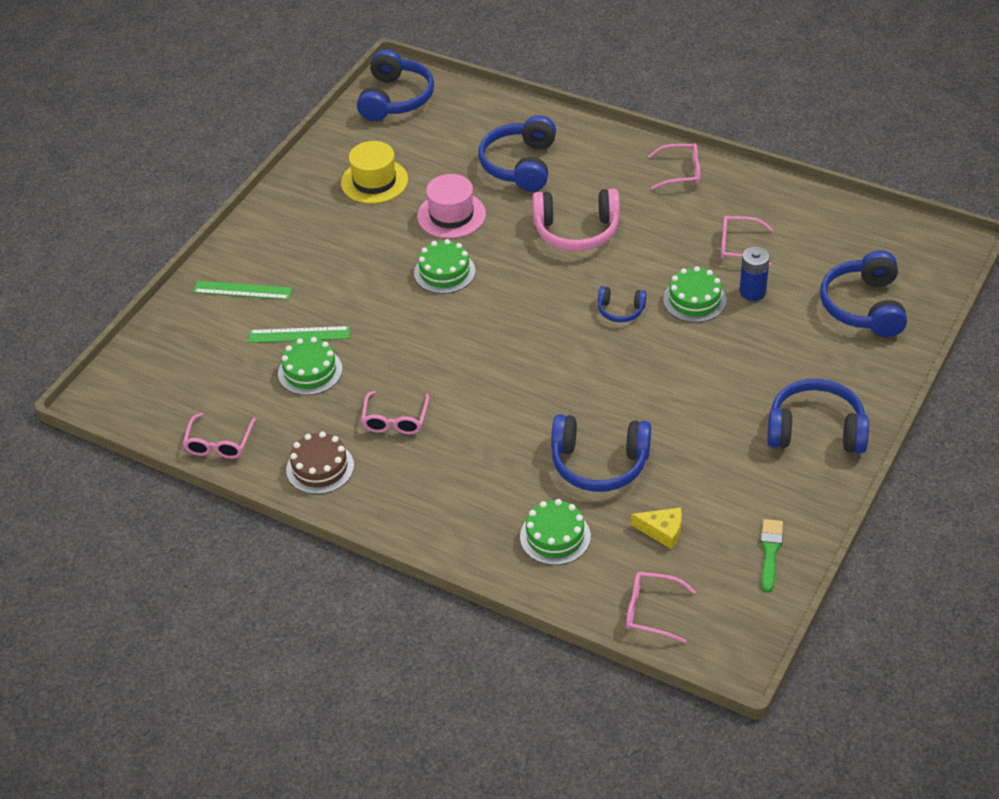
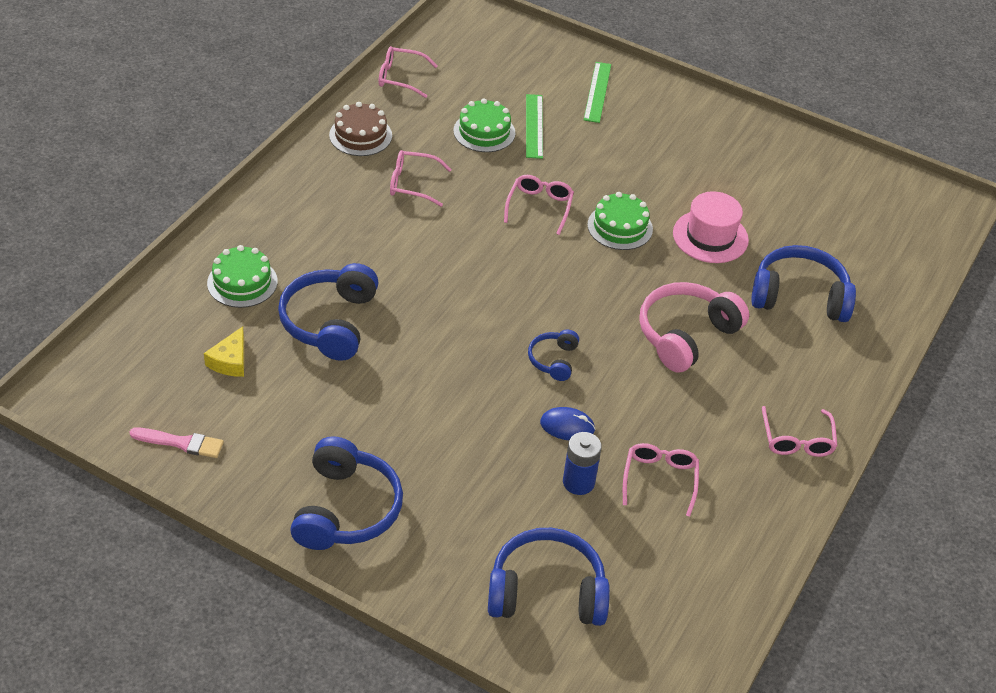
camera: 85 degrees right, 0 degrees up
yellow hat [341,141,408,204] -> none
blue headphones [357,49,434,121] -> none
pink headphones [532,189,620,251] -> pink headphones turned 45 degrees clockwise [639,282,749,373]
pink glasses [626,572,696,643] -> pink glasses moved to [504,175,574,235]
green cake [663,266,727,323] -> blue mouse [540,407,595,440]
green brush [760,519,783,592] -> pink brush [129,428,224,458]

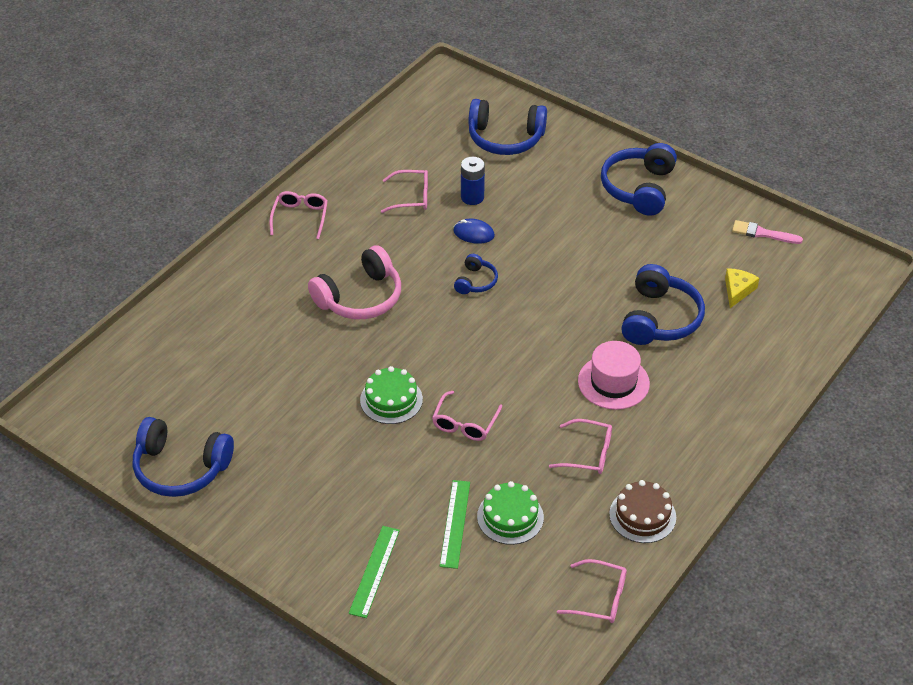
camera: 170 degrees left, 0 degrees up
green cake [207,245,278,308] -> none
pink glasses [623,443,699,517] -> pink glasses turned 105 degrees counterclockwise [381,170,428,213]
pink hat [673,191,749,263] -> pink hat moved to [578,341,650,410]
blue headphones [751,245,856,322] -> blue headphones moved to [133,417,234,497]

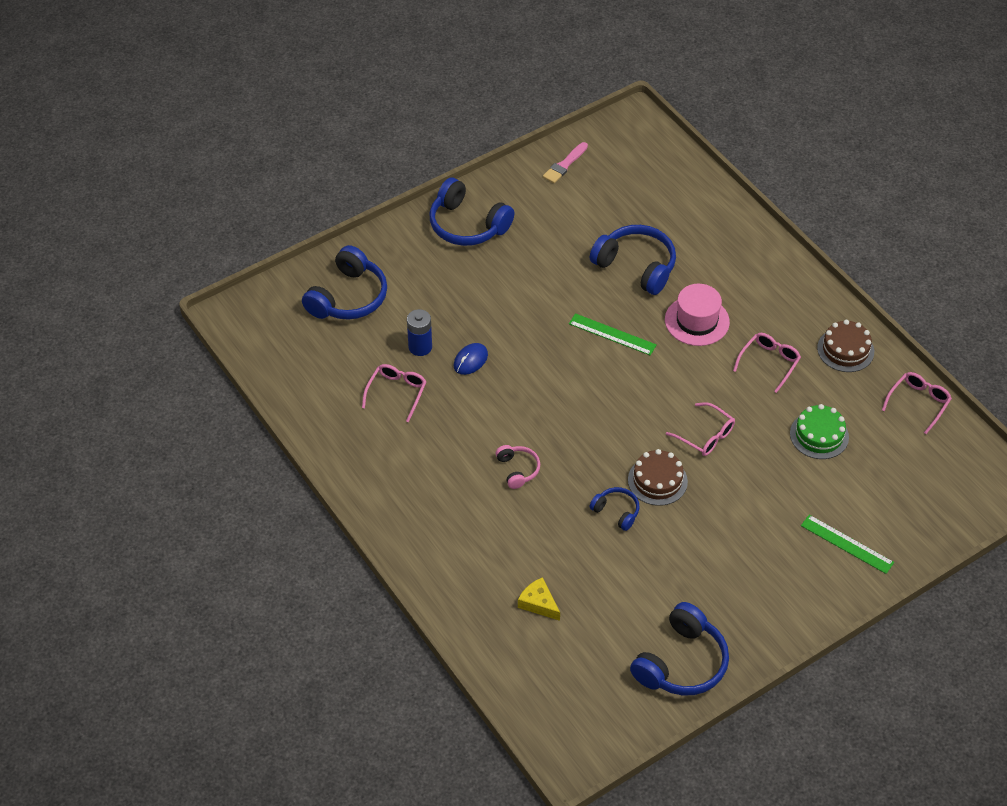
camera: 70 degrees left, 5 degrees up
pink glasses [270,191,328,239] -> none
pink headphones [308,245,401,319] -> pink headphones [496,445,540,489], size x0.52
green cake [360,366,423,424] -> brown cake [628,449,688,506]
green ruler [440,480,470,569] -> green ruler moved to [569,313,657,355]
blue headphones [454,254,498,294] -> blue headphones moved to [590,487,639,531]
yellow cheese [725,268,759,308] -> yellow cheese moved to [518,577,560,621]

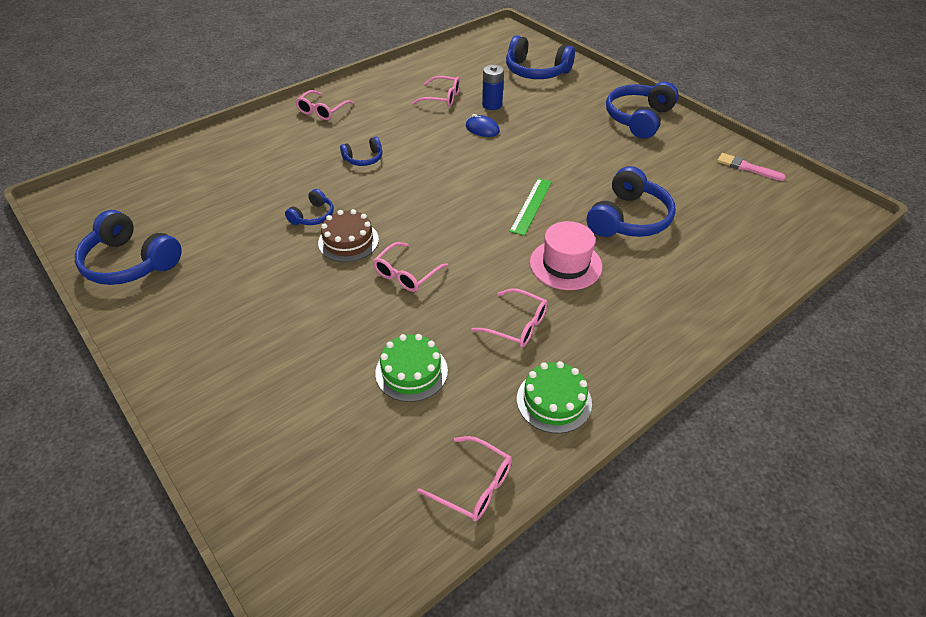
camera: 85 degrees right, 5 degrees down
pink headphones [496,445,540,489] -> blue headphones [340,137,382,166]
yellow cheese [518,577,560,621] -> none
green ruler [801,515,894,574] -> none
brown cake [817,320,874,372] -> green cake [517,361,592,434]
none -> pink glasses [295,90,354,120]

